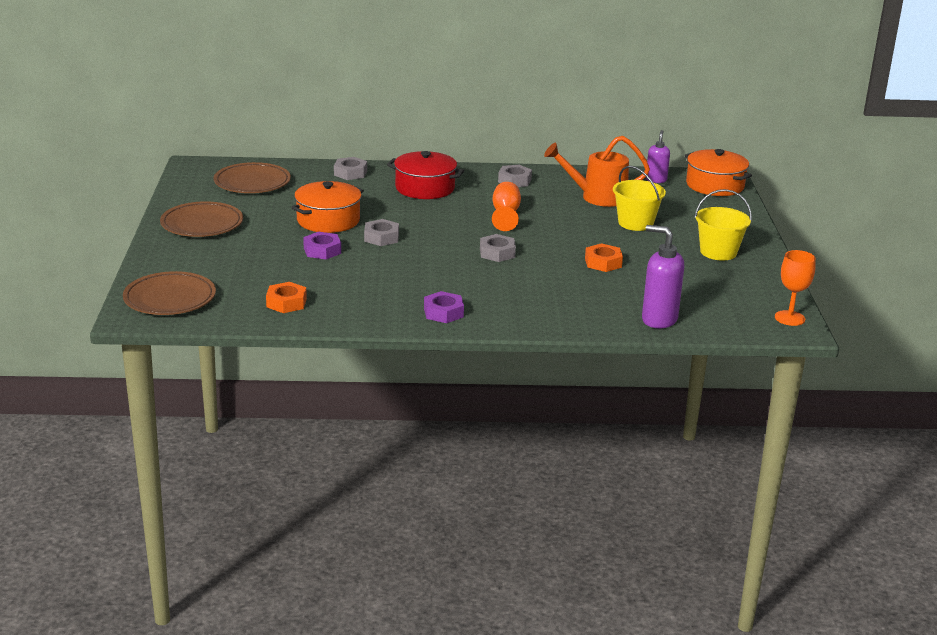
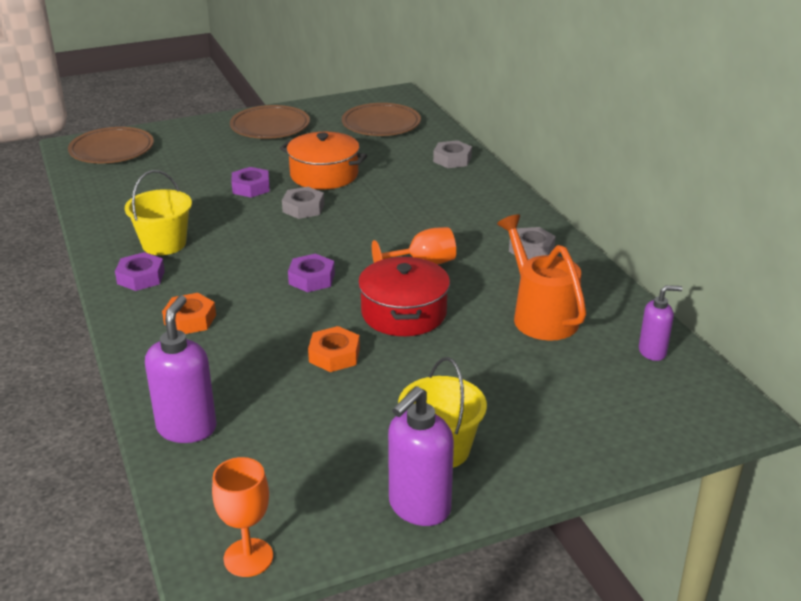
camera: 70 degrees right, 5 degrees up
orange nut [266,282,307,313] -> orange nut moved to [162,293,216,334]
red pot [387,151,464,199] -> red pot moved to [358,256,450,336]
grey nut [480,234,516,262] -> purple nut [288,254,335,292]
yellow bucket [613,166,666,231] -> yellow bucket moved to [125,170,192,255]
orange pot [684,149,752,196] -> none
none -> purple soap dispenser [388,386,454,526]

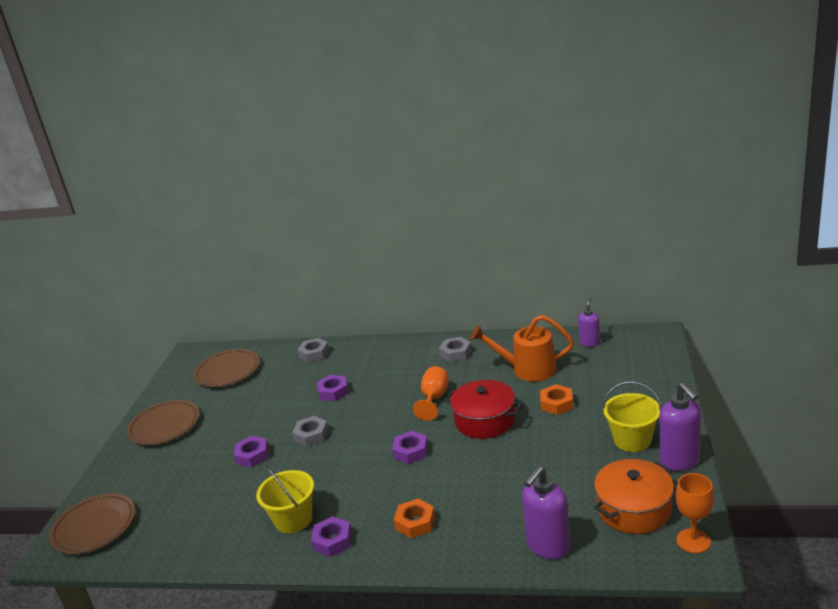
camera: 55 degrees left, 5 degrees down
purple soap dispenser [145,295,217,443] -> purple soap dispenser turned 90 degrees counterclockwise [522,466,570,559]
orange pot [280,132,367,190] -> orange pot moved to [594,459,674,534]
orange nut [308,326,360,372] -> orange nut moved to [540,384,573,415]
none -> purple nut [317,375,349,401]

